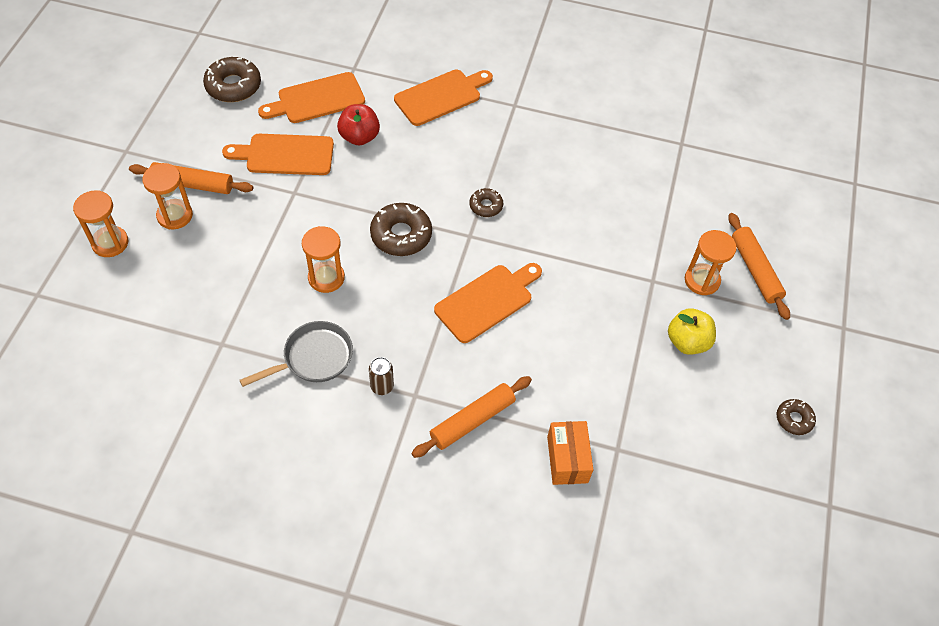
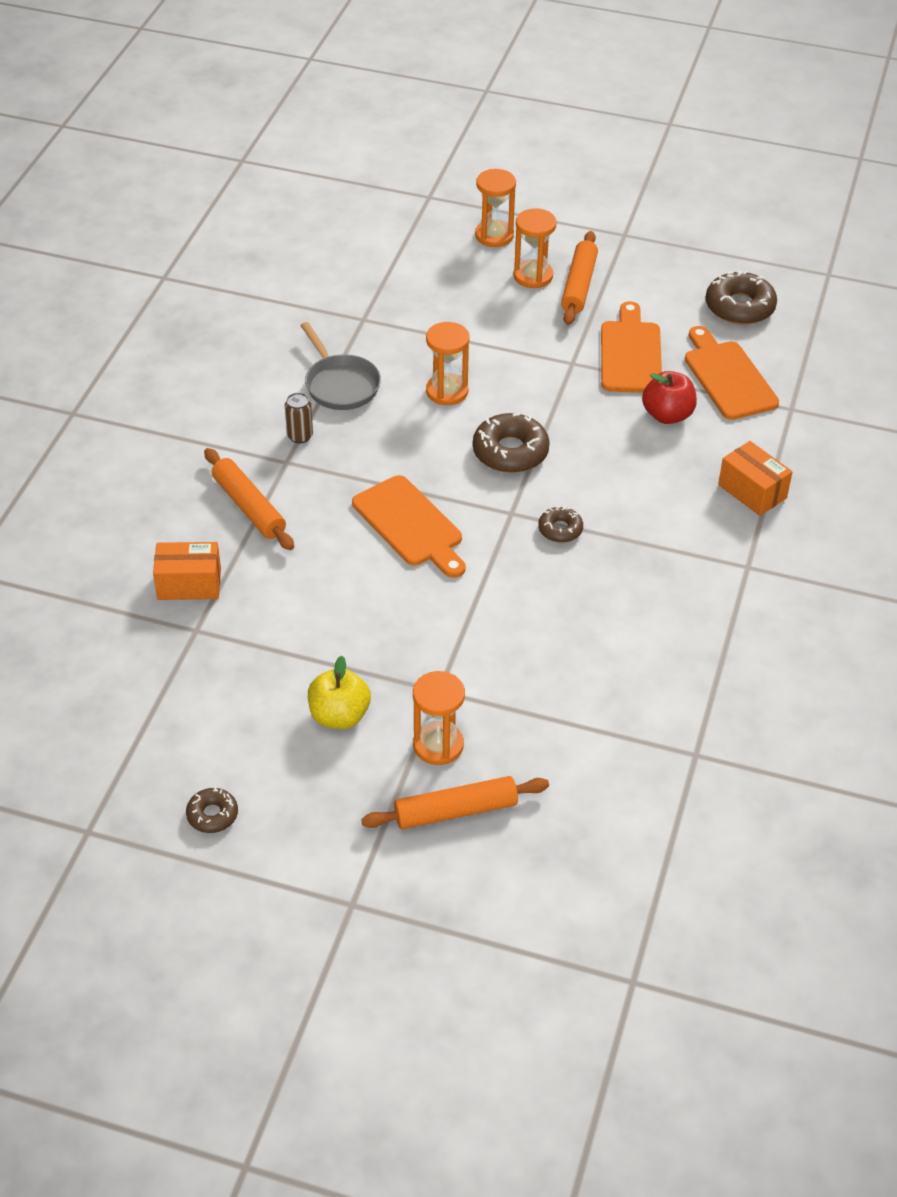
camera: 95 degrees right, 10 degrees down
orange cutting board [394,70,493,126] -> orange box [718,441,792,516]

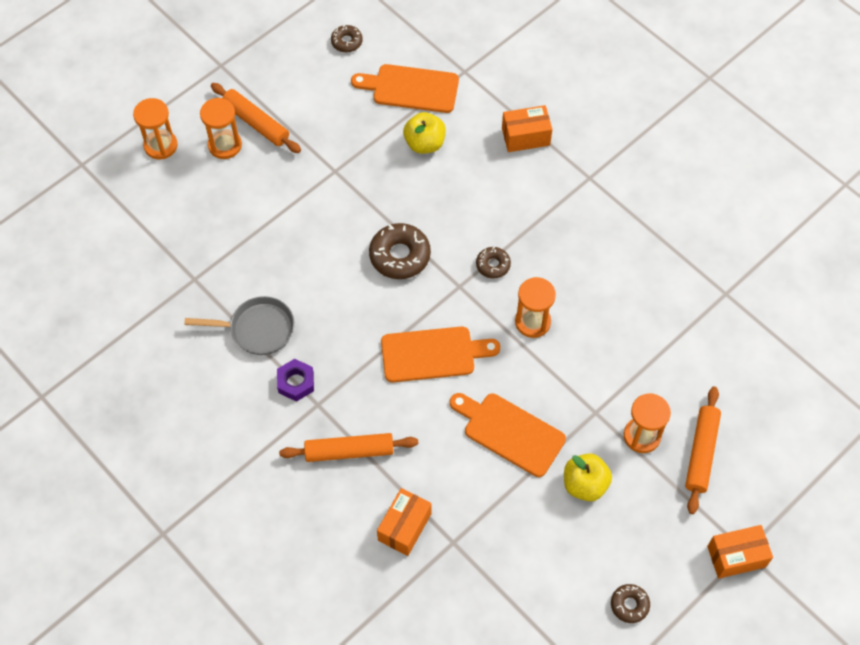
camera: 60 degrees left, 15 degrees up
brown can [285,393,313,443] -> purple nut [277,359,314,402]
orange hourglass [426,322,470,405] -> orange hourglass moved to [515,277,556,338]
orange cutting board [601,301,662,393] -> orange cutting board moved to [450,393,566,477]
red apple [642,371,697,424] -> yellow apple [403,112,446,154]
brown donut [706,270,777,325] -> brown donut [331,25,363,52], size x0.56
none -> orange box [707,525,773,579]

